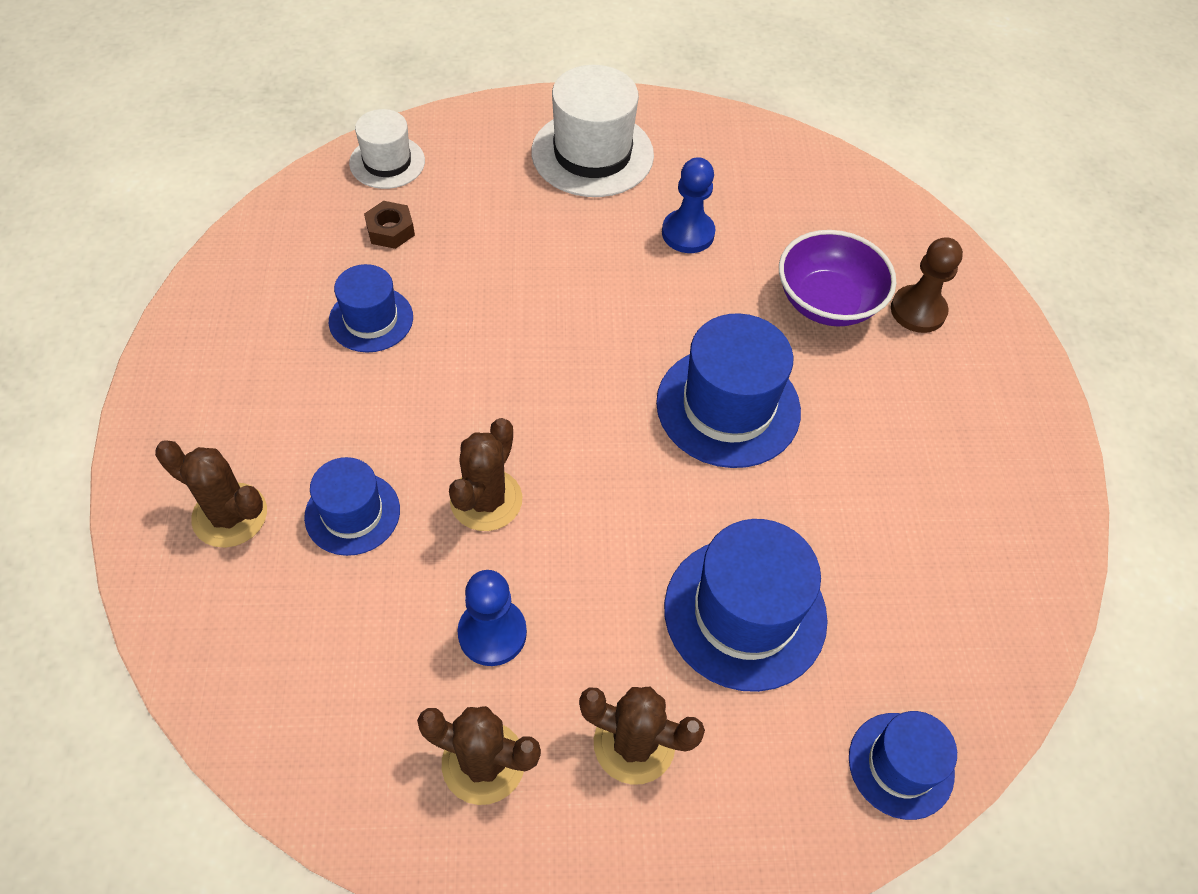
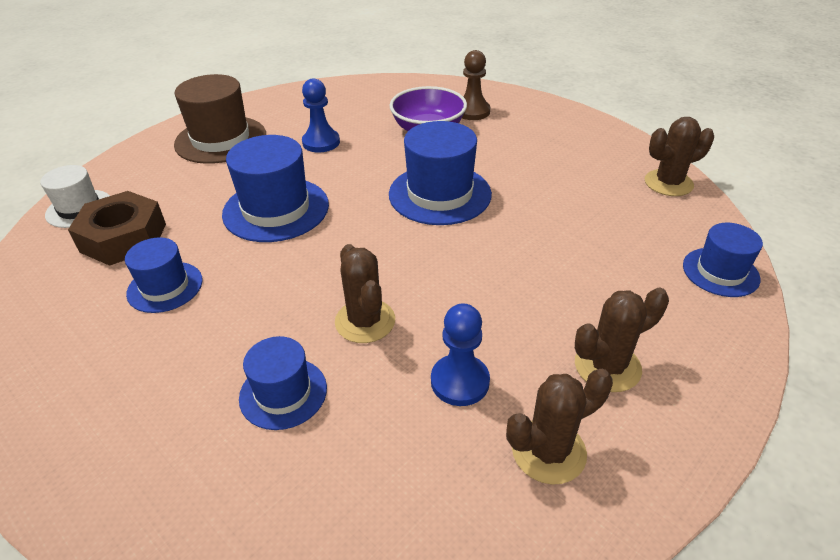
camera: 40 degrees left, 15 degrees down
brown cactus [155,440,267,548] -> brown cactus moved to [645,117,714,196]
brown nut [364,201,415,249] -> brown nut [68,191,166,266], size x1.96
white hat [531,65,654,197] -> brown hat [174,74,266,164]
blue hat [664,519,828,692] -> blue hat moved to [222,135,329,242]

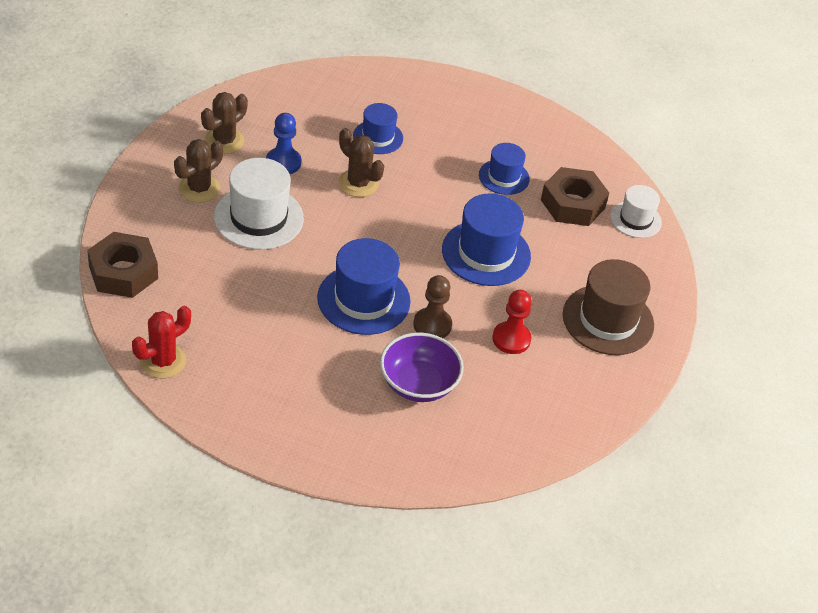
camera: 150 degrees right, 5 degrees up
blue pawn [302,79,340,153] -> red pawn [492,290,532,354]
brown pawn [462,50,490,120] -> brown pawn moved to [413,275,452,338]
brown cactus [645,117,714,196] -> red cactus [132,306,191,378]
blue hat [683,223,763,297] -> brown nut [87,232,158,298]
none -> white hat [214,158,304,250]

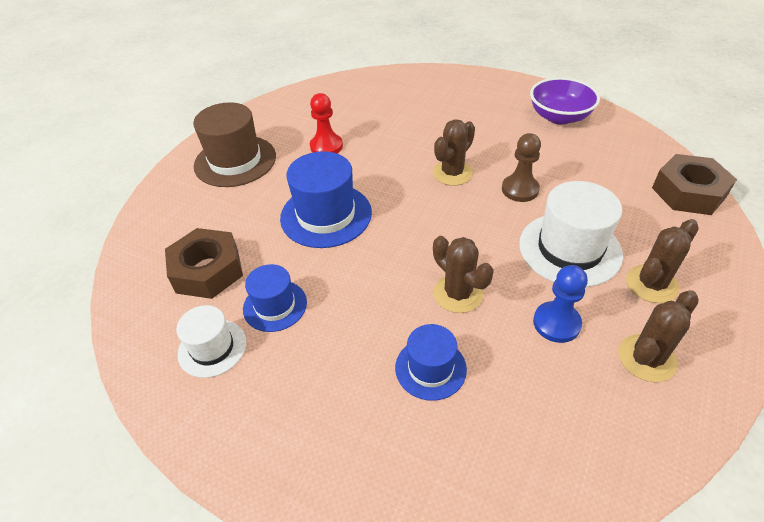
camera: 165 degrees left, 0 degrees up
red cactus [132,306,191,378] -> none
blue hat [317,238,411,335] -> brown cactus [433,119,475,186]
purple bowl [380,333,464,402] -> purple bowl moved to [530,77,600,125]
brown pawn [413,275,452,338] -> brown pawn moved to [502,133,541,202]
white hat [610,185,662,238] -> white hat moved to [176,305,246,378]

